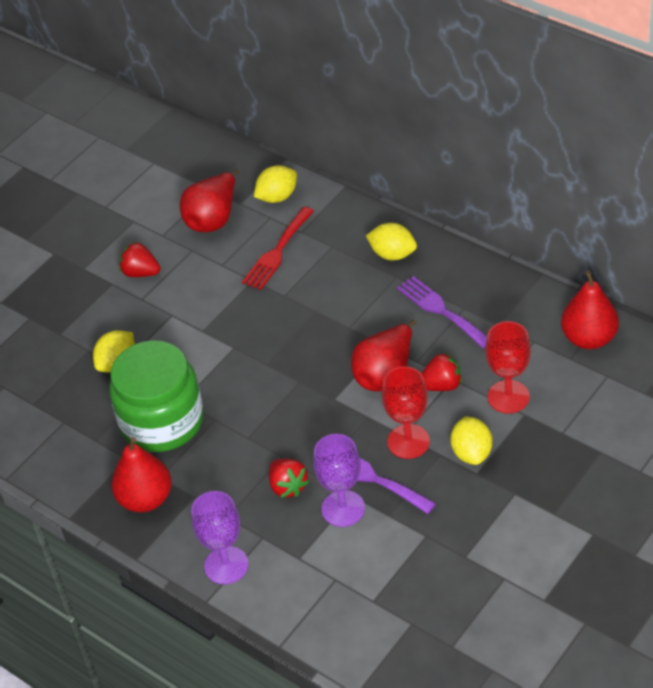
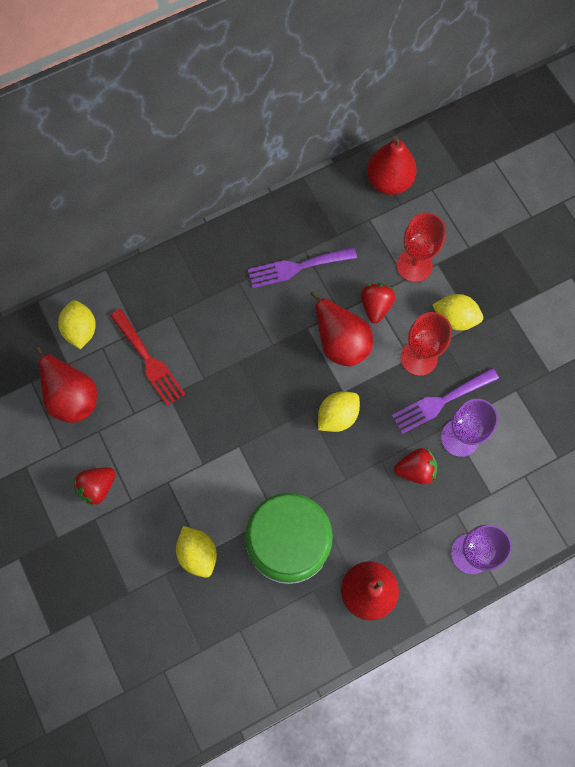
camera: 70 degrees left, 25 degrees up
yellow lemon [366,223,417,260] -> yellow lemon moved to [318,391,360,432]

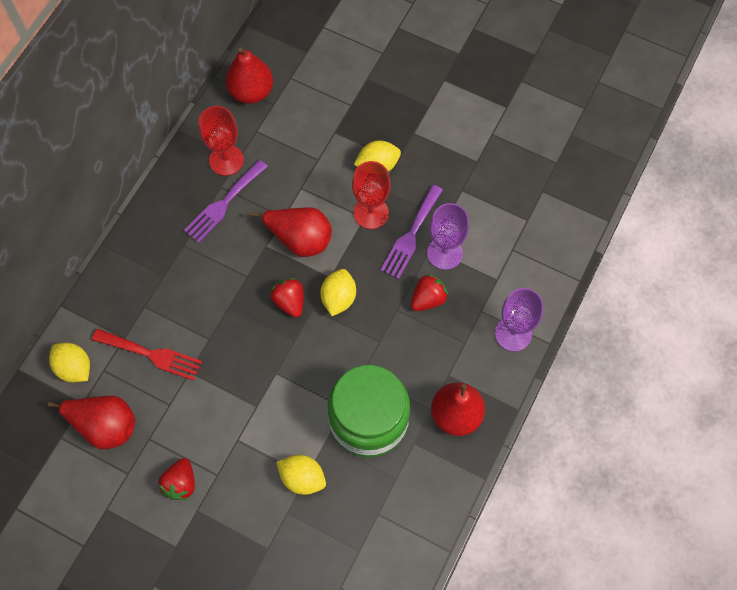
camera: 35 degrees left, 5 degrees down
red strawberry [361,283,395,323] -> red strawberry moved to [270,278,304,318]
red goblet [397,213,446,282] -> red goblet moved to [199,106,244,176]

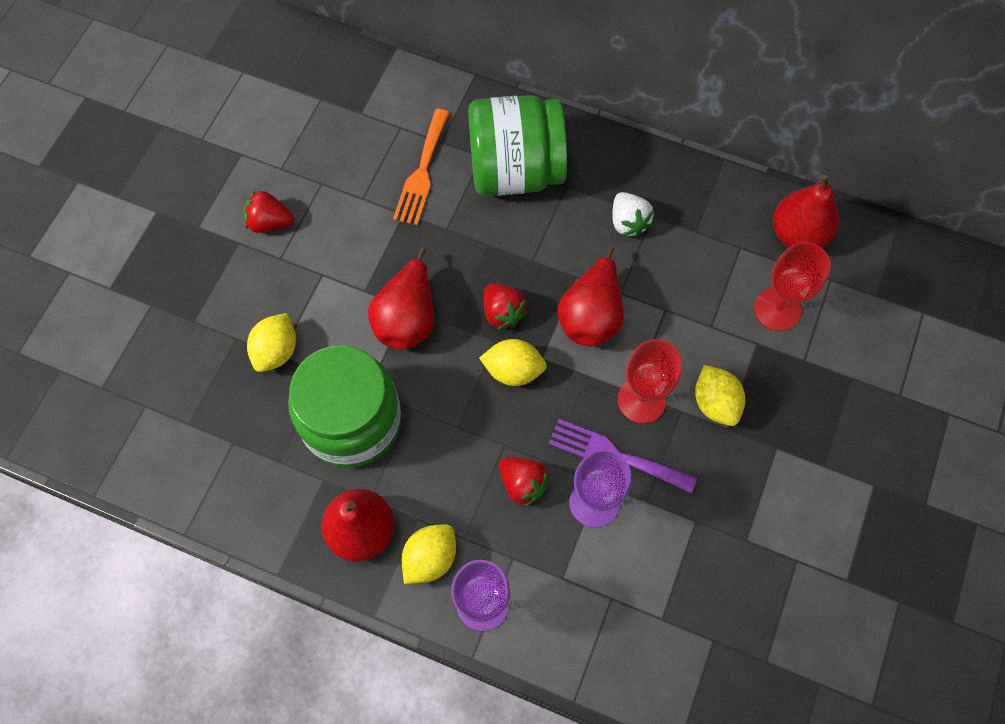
camera: 85 degrees right, 0 degrees up
red pear [48,396,135,449] -> red pear moved to [368,248,434,350]
yellow lemon [49,343,90,382] -> yellow lemon moved to [401,524,456,584]
red fork [92,329,202,381] -> orange fork [393,109,450,225]
purple fork [184,160,268,243] -> white strawberry [612,192,654,237]
red goblet [199,106,244,176] -> red goblet moved to [754,242,831,331]
red strawberry [270,278,304,318] -> red strawberry turned 90 degrees clockwise [484,283,528,330]
none -> green jar [468,95,567,196]

